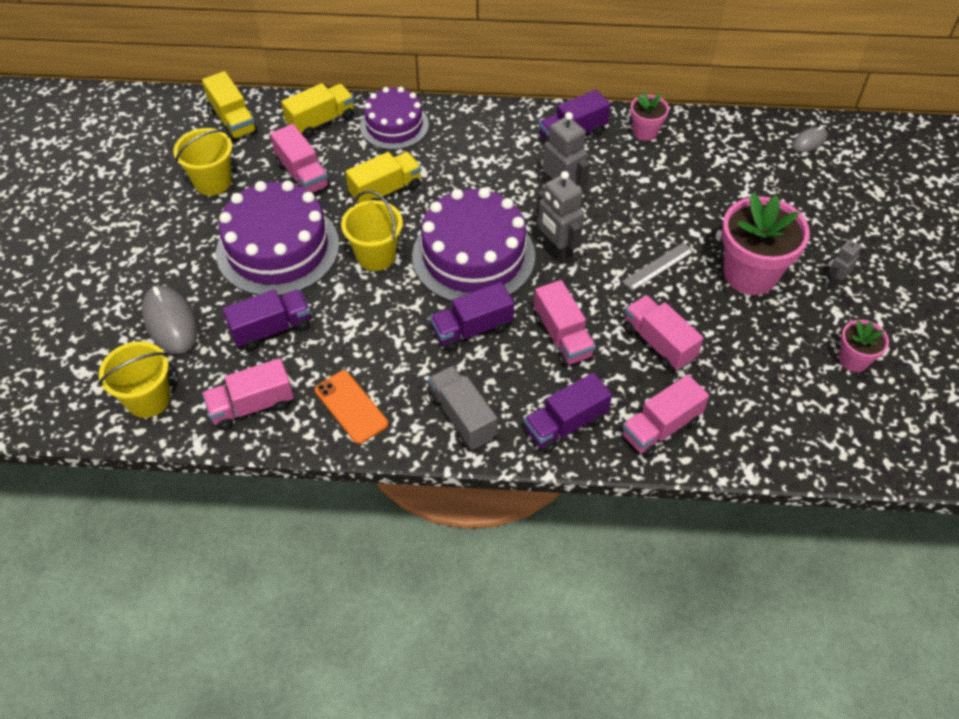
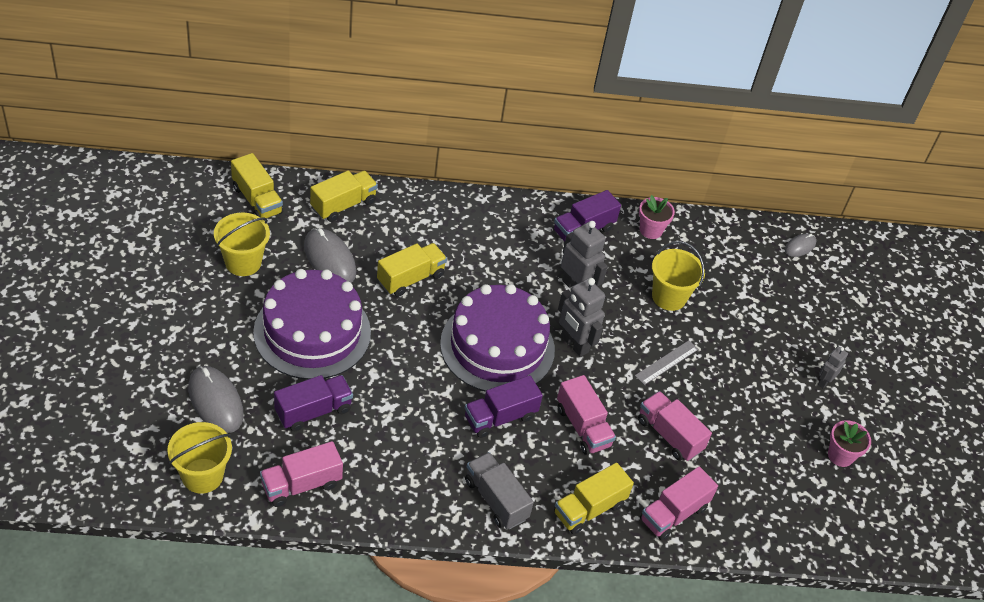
camera: 10 degrees left, 5 degrees down
pink truck [270,124,330,193] -> grey mouse [304,228,356,283]
orange phone [315,371,388,444] -> none
yellow bucket [341,190,403,271] -> yellow bucket moved to [652,241,705,311]
purple cake [360,87,429,150] -> none
purple truck [524,373,612,453] -> yellow truck [554,463,634,535]
pink flower pot [722,193,810,295] -> none

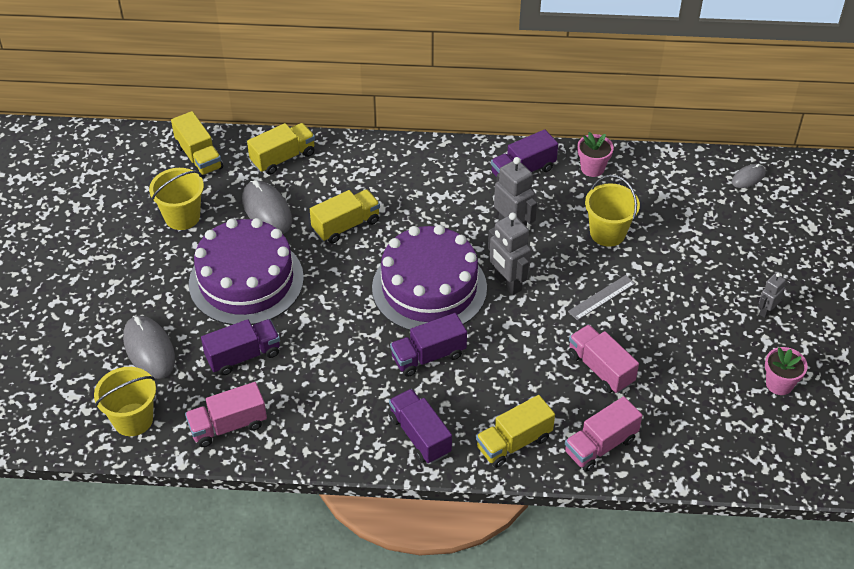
camera: 10 degrees right, 0 degrees up
grey truck [465,452,534,529] -> purple truck [389,389,452,464]
pink truck [557,375,616,455] -> none

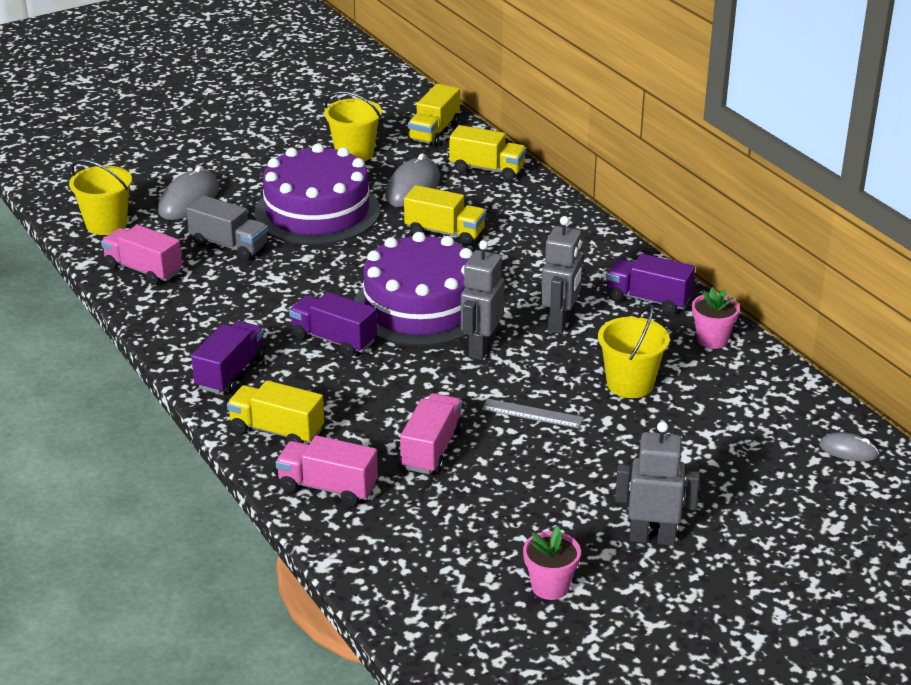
camera: 55 degrees right, 15 degrees down
purple truck [201,319,280,375] -> grey truck [186,195,268,260]
grey robot [758,273,786,318] -> grey robot [615,421,700,546], size x1.78

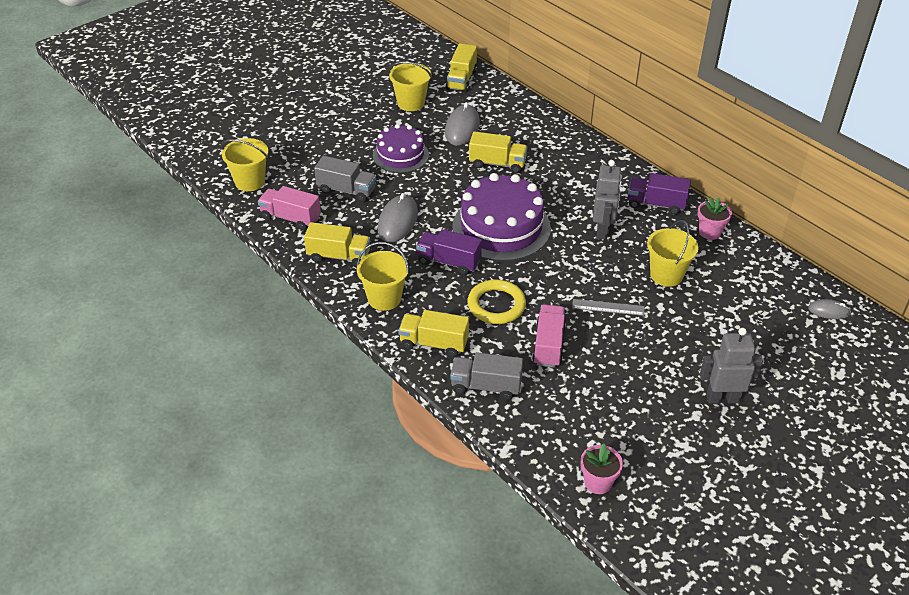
camera: 10 degrees left, 10 degrees up
grey mouse [158,166,219,220] -> grey mouse moved to [377,193,418,242]
purple truck [191,321,266,394] -> yellow bucket [357,242,409,311]
purple cake [254,143,380,245] -> purple cake [373,124,429,173], size x0.62
pink truck [276,435,378,506] -> grey truck [450,352,523,400]
yellow truck [449,125,526,181] -> yellow truck moved to [304,222,370,267]
grey robot [461,240,505,360] -> none
pink flower pot [523,526,581,600] -> pink flower pot moved to [581,443,623,494]
none -> yellow ring [468,280,526,324]

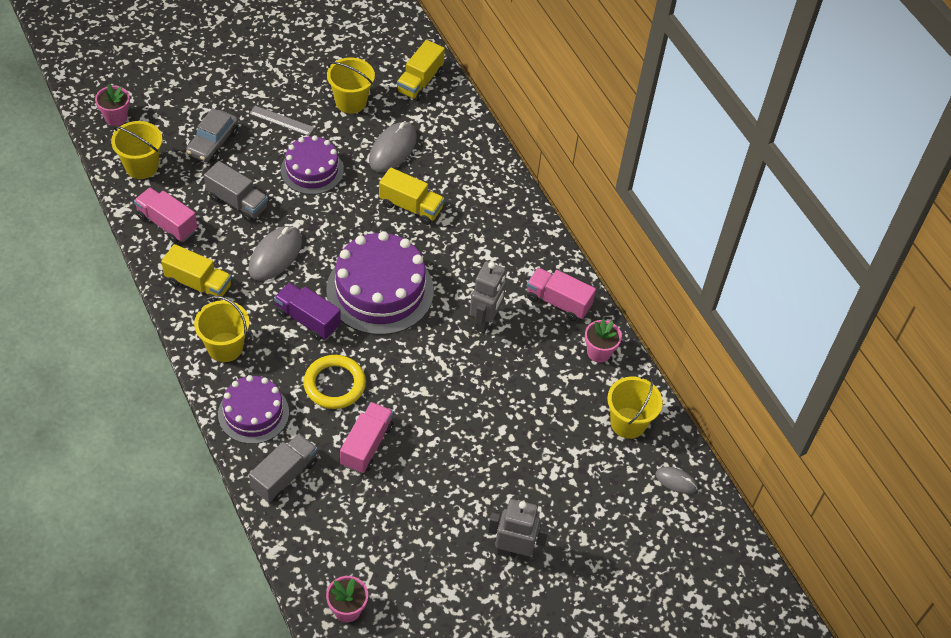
camera: 10 degrees right, 10 degrees up
yellow truck [398,310,469,357] -> purple cake [218,375,289,444]
grey truck [450,352,523,400] -> grey truck turned 105 degrees clockwise [249,434,317,502]
grey ruler [572,299,644,316] -> grey ruler moved to [249,106,314,136]
purple truck [628,173,691,215] -> pink truck [527,268,596,321]
yellow bucket [647,220,699,287] -> yellow bucket moved to [607,375,663,439]
none -> pink flower pot [95,84,130,126]
none -> grey car [186,108,238,162]

